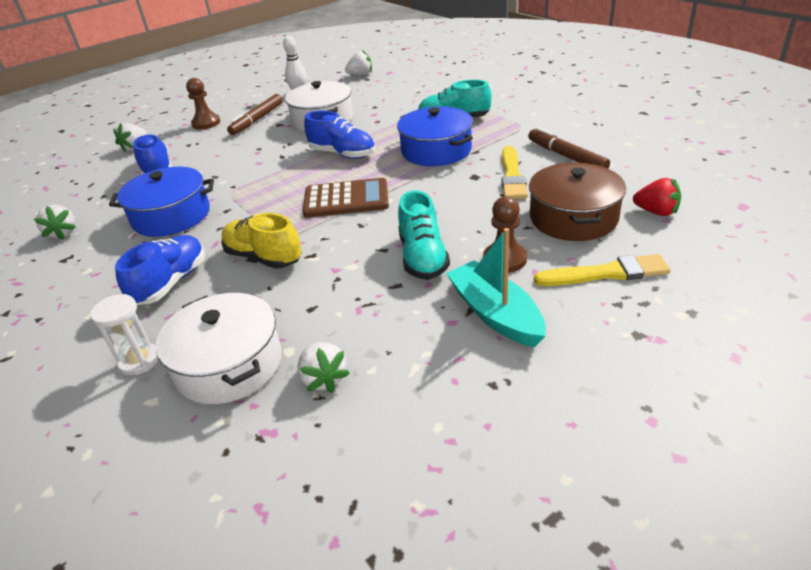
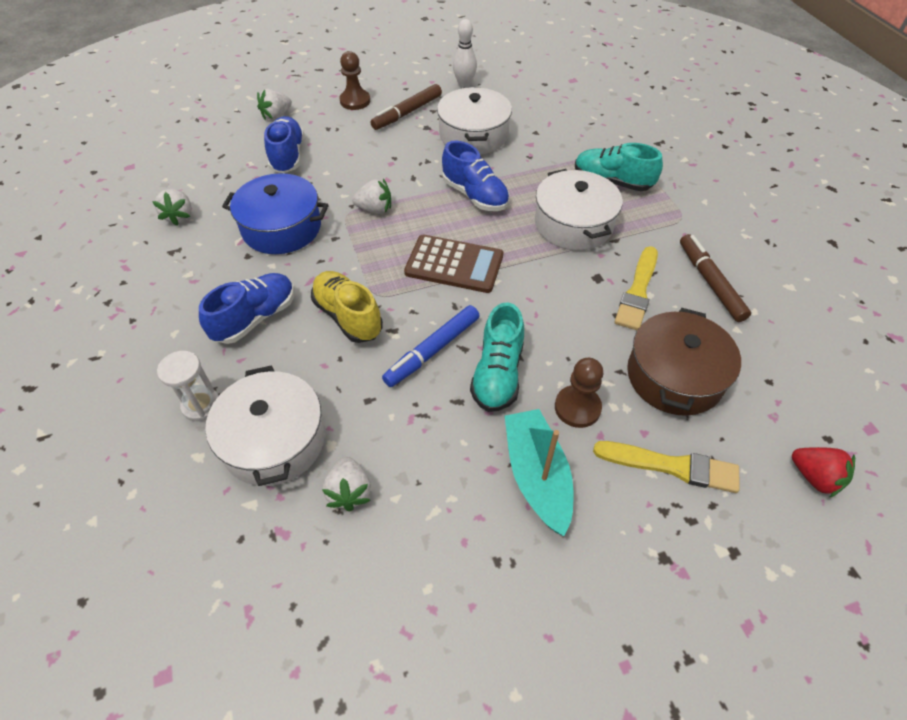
camera: 15 degrees right, 15 degrees up
white strawberry [345,50,372,75] -> white strawberry moved to [352,179,391,214]
blue pot [397,107,473,166] -> white pot [535,169,622,250]
red strawberry [633,178,681,216] -> red strawberry moved to [792,447,855,498]
none -> blue marker [382,305,479,387]

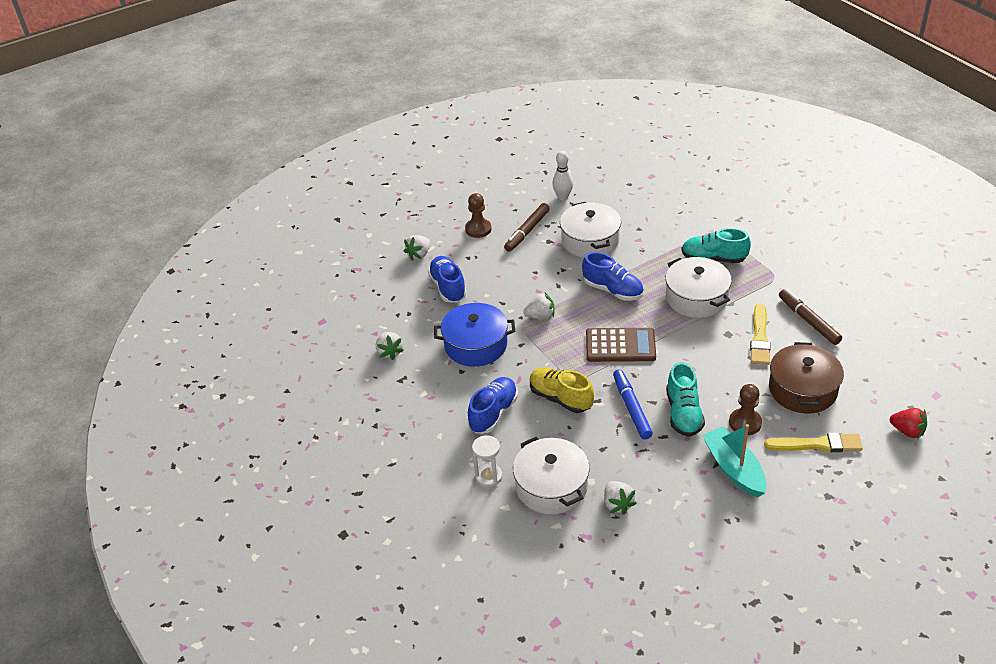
camera: 10 degrees left, 10 degrees down
blue marker [382,305,479,387] -> blue marker turned 135 degrees clockwise [613,369,653,439]

